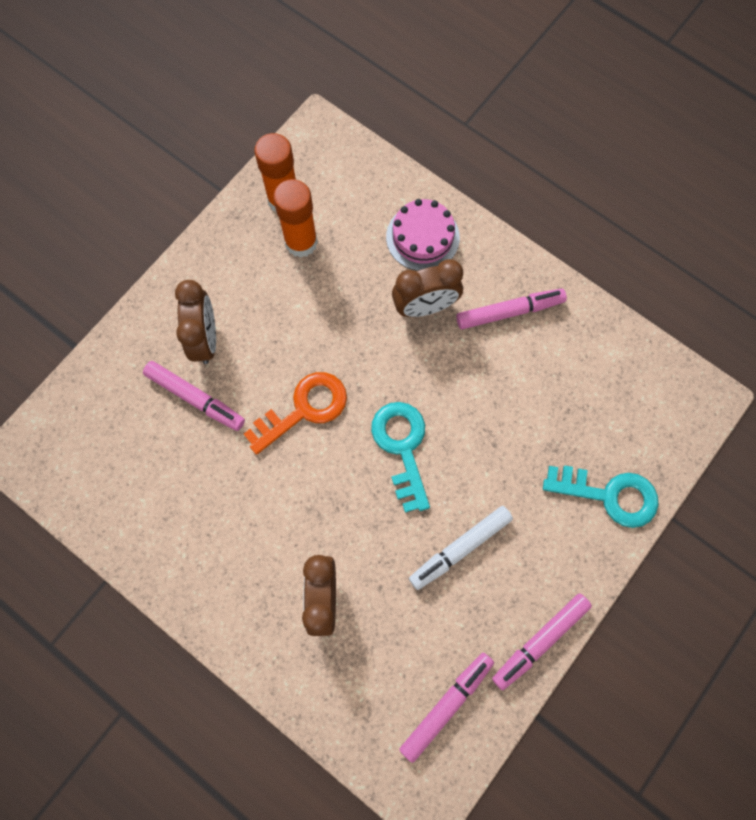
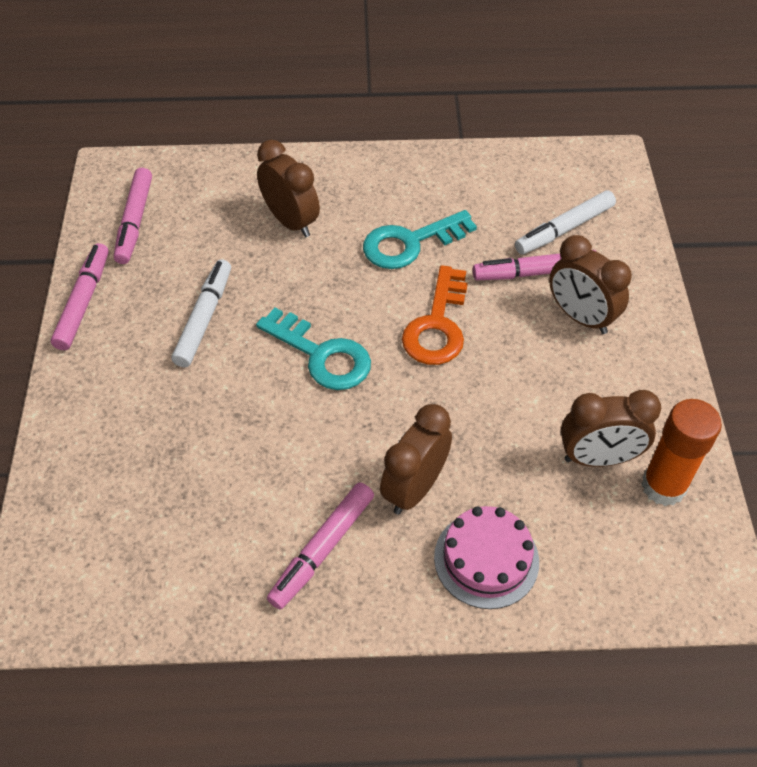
camera: 140 degrees right, 20 degrees down
orange glue stick [273,179,318,258] -> brown clock [561,390,661,467]
turquoise key [543,465,659,528] -> turquoise key moved to [363,210,477,269]
none -> white marker [515,190,616,255]

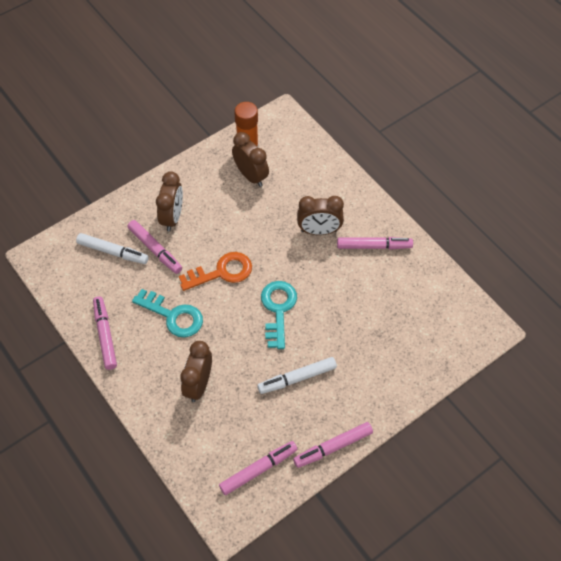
camera: 125 degrees left, 5 degrees up
pink cake [434,506,539,609] -> none
none -> pink marker [93,297,117,370]

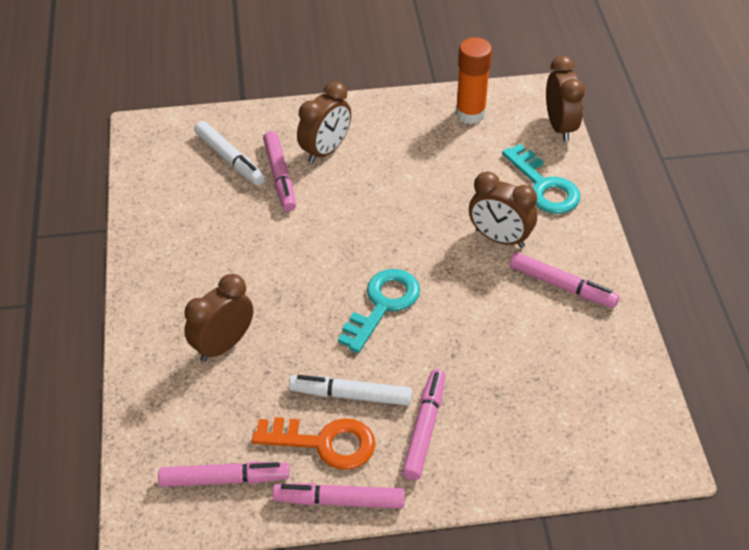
camera: 30 degrees right, 10 degrees down
pink marker [93,297,117,370] -> pink marker moved to [402,369,446,480]
turquoise key [132,289,203,337] -> turquoise key moved to [502,144,580,214]
orange key [179,252,252,291] -> orange key moved to [252,417,375,470]
brown clock [232,132,269,187] -> brown clock moved to [546,56,585,142]

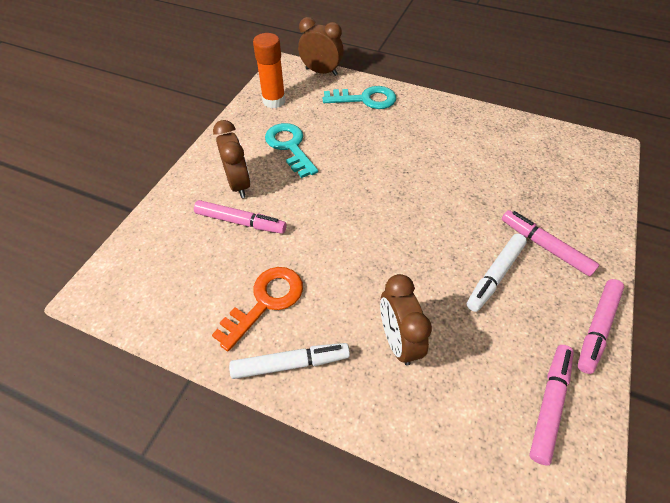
camera: 60 degrees left, 5 degrees up
white marker [194,121,265,186] -> white marker moved to [229,343,350,379]
orange key [252,417,375,470] -> orange key moved to [212,267,303,351]
turquoise key [338,269,420,353] -> turquoise key moved to [265,123,318,178]
brown clock [469,172,537,248] -> none
pink marker [509,252,619,308] -> none

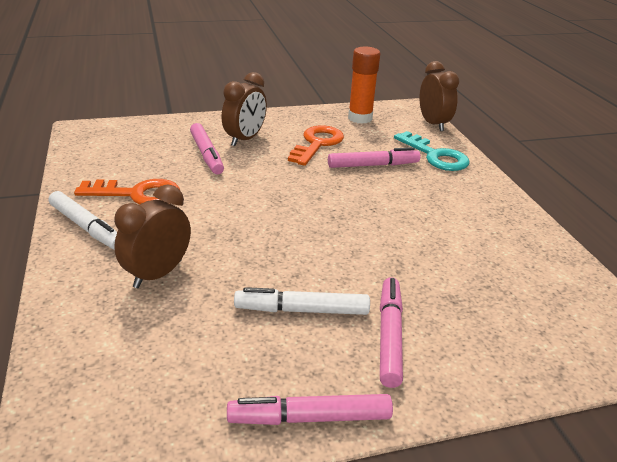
camera: 50 degrees right, 20 degrees down
turquoise key [265,123,318,178] -> orange key [288,125,344,166]
pink marker [529,345,574,466] -> pink marker moved to [328,147,420,168]

